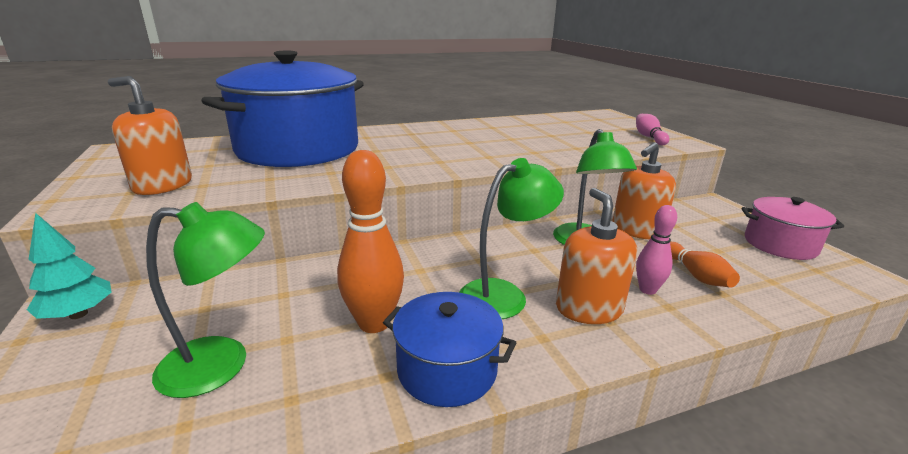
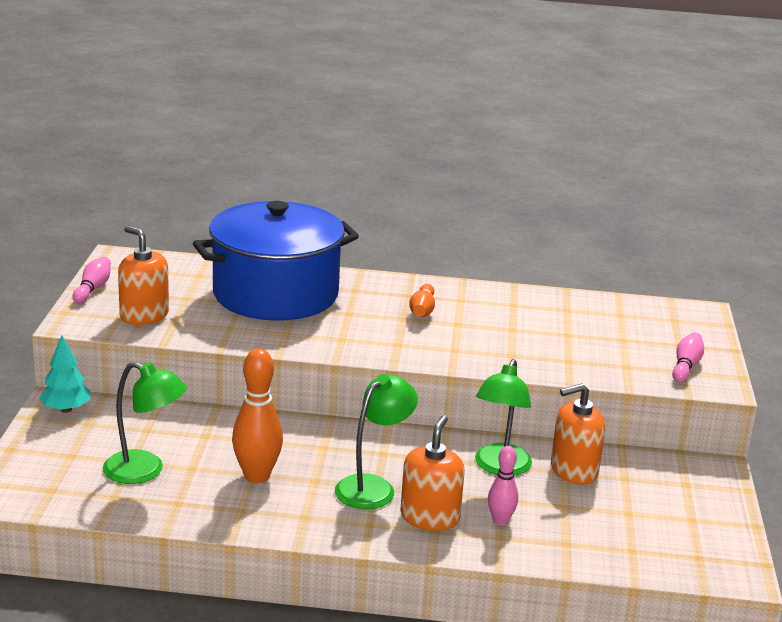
camera: 25 degrees right, 0 degrees up
blue pot [383,292,516,407] -> none
green lamp [459,158,564,319] -> green lamp turned 45 degrees counterclockwise [335,374,418,509]
orange bowling pin [670,242,740,288] -> orange bowling pin moved to [409,284,435,317]
pink pot [741,197,844,260] -> none
none -> pink bowling pin [73,257,111,303]

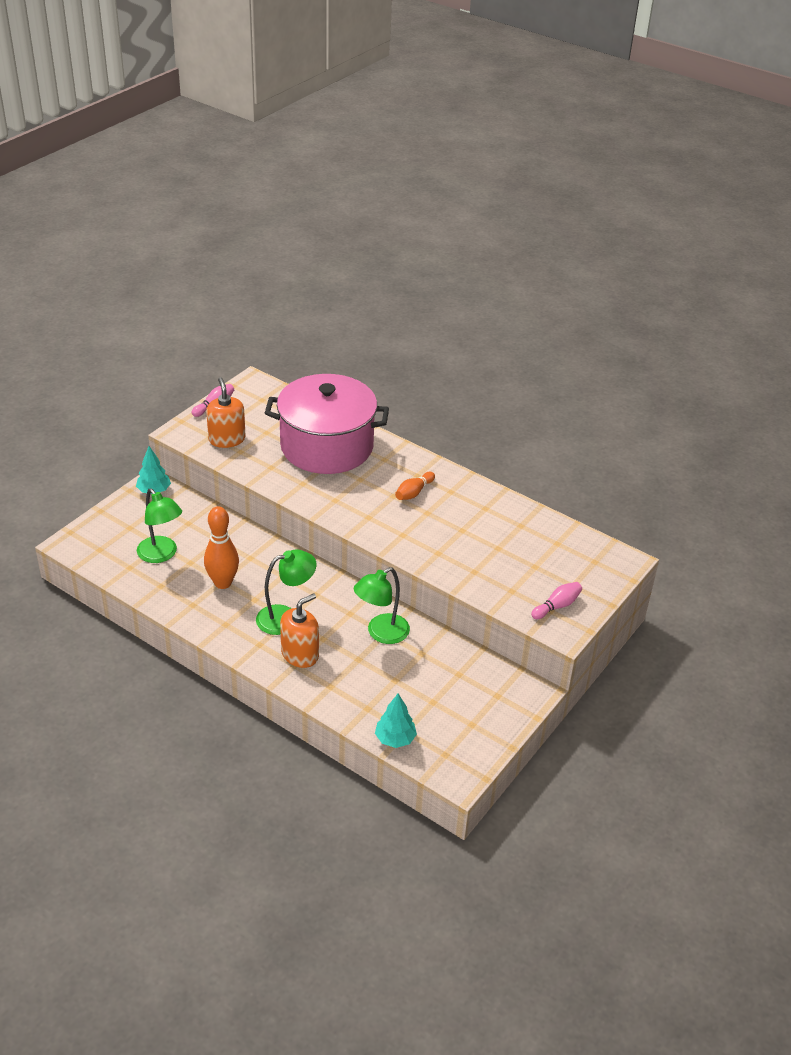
camera: 30 degrees right, 15 degrees up
blue pot [193,201,359,321] -> pink pot [265,374,389,474]
pink bowling pin [488,446,518,525] -> none
orange soap dispenser [551,383,605,485] -> none
none -> turquoise tree [375,694,417,748]

